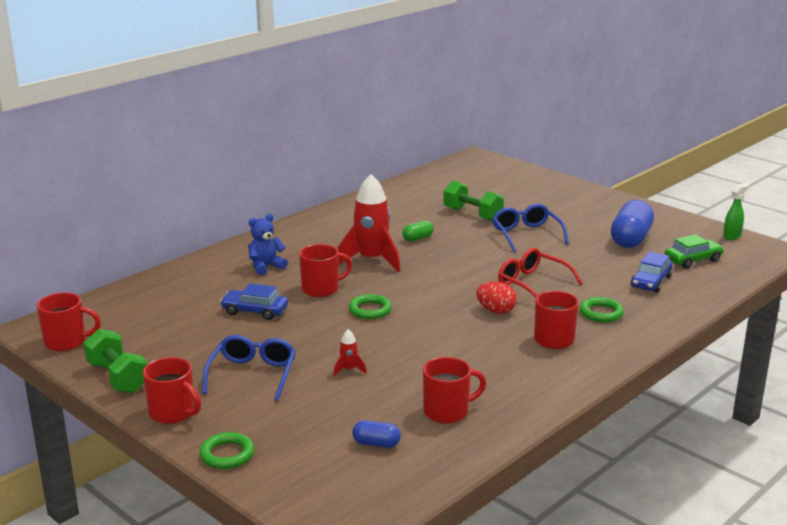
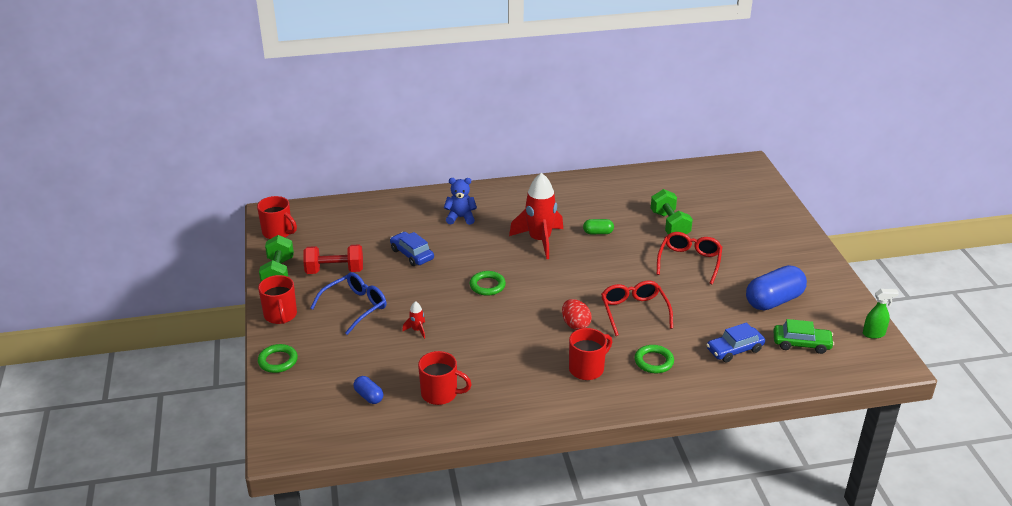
camera: 35 degrees right, 10 degrees up
red mug [299,244,352,297] -> none
blue glasses [492,204,569,252] -> red glasses [657,232,722,285]
none -> red dumbbell [303,244,363,274]

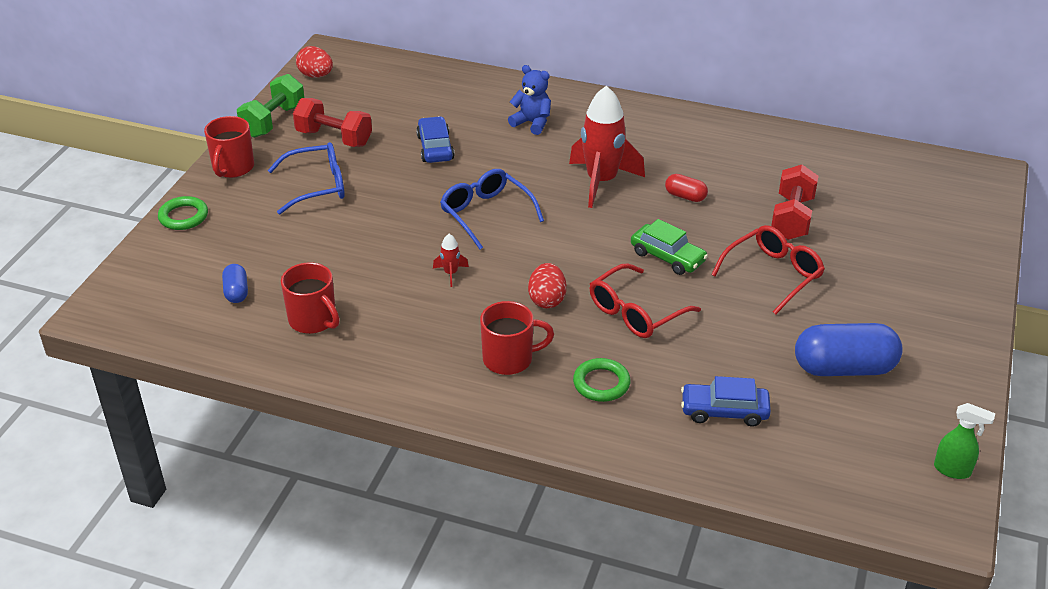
camera: 30 degrees right, 5 degrees up
red mug [257,196,297,239] -> red egg [296,46,333,78]
red rocket [402,301,425,339] -> red rocket moved to [433,234,469,287]
green ring [470,271,506,296] -> blue glasses [440,169,544,249]
green capsule [583,219,614,234] -> red capsule [665,174,708,202]
red glasses [601,281,673,336] -> red glasses turned 150 degrees counterclockwise [590,264,701,338]
green dumbbell [651,189,693,234] -> red dumbbell [771,165,818,240]
green car [773,319,834,354] -> green car moved to [631,219,708,275]

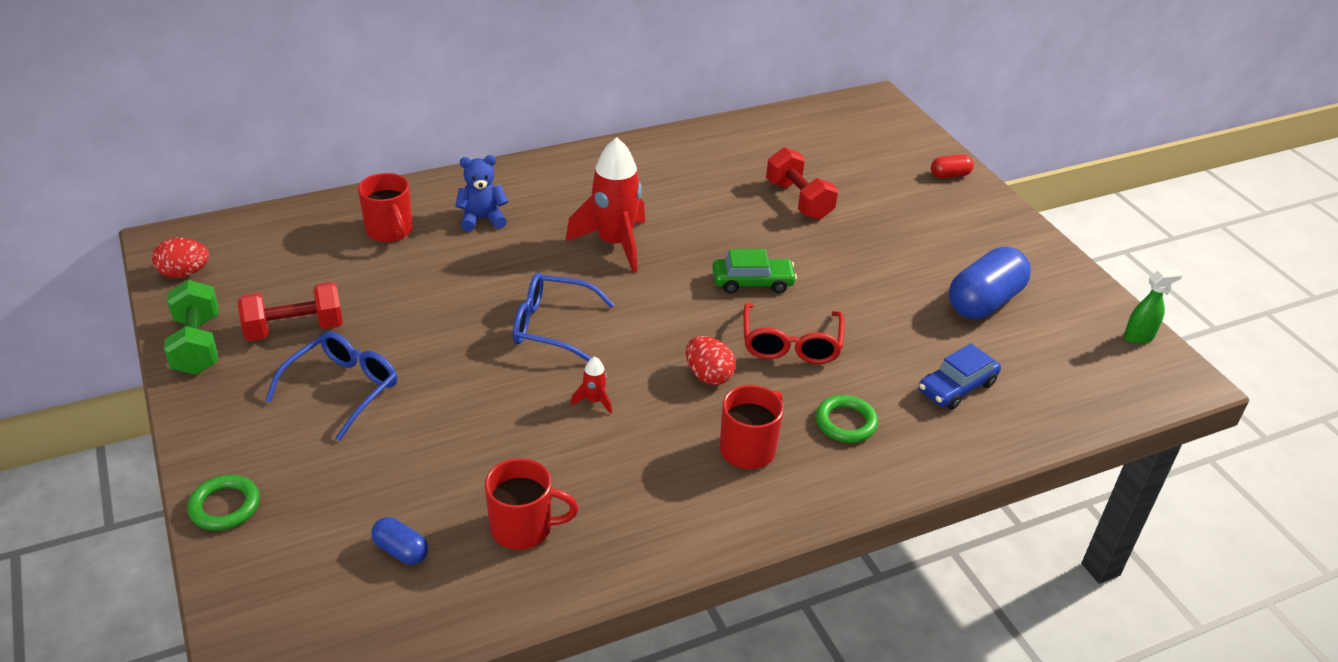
camera: 45 degrees left, 0 degrees up
red mug [204,116,254,178] -> red mug moved to [358,173,413,242]
blue car [416,116,455,163] -> none
red capsule [665,174,708,202] -> red capsule moved to [931,155,974,178]
red glasses [711,225,825,315] -> none

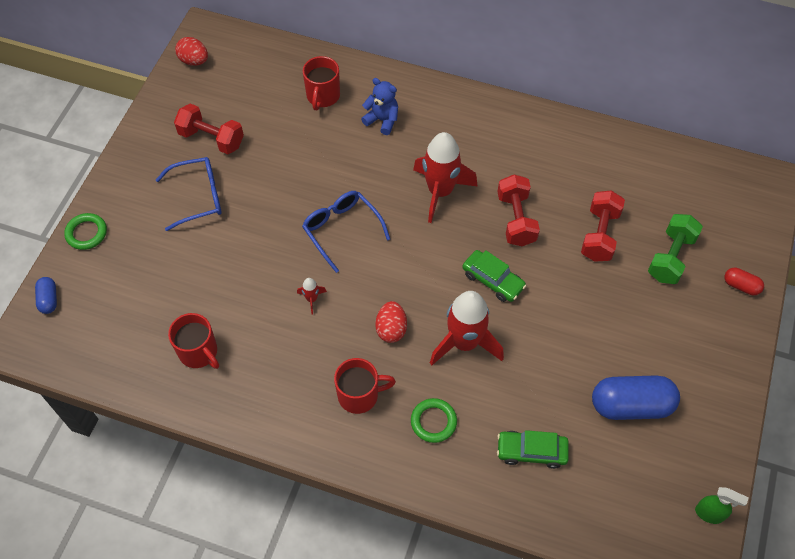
camera: 45 degrees right, 20 degrees up
green dumbbell [164,280,219,375] -> green dumbbell moved to [648,214,703,284]
blue capsule [371,517,428,565] -> blue capsule moved to [35,277,57,314]
red glasses [744,303,845,364] -> red rocket [430,291,504,365]
blue car [919,343,1001,410] -> green car [497,430,569,469]
none -> red dumbbell [497,174,540,246]

